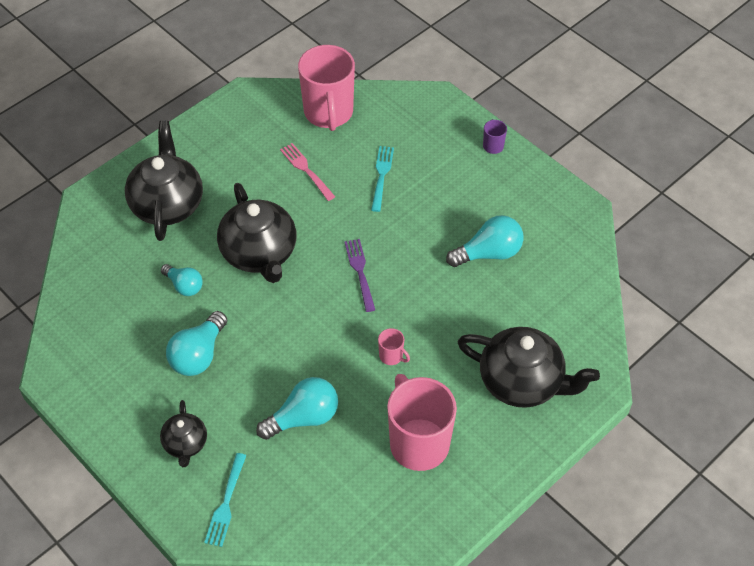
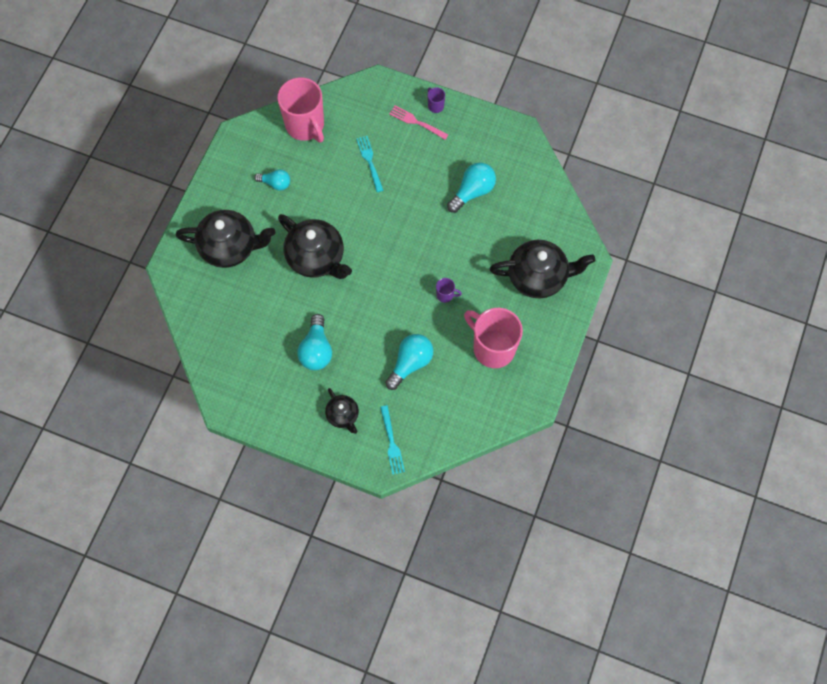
camera: 25 degrees left, 15 degrees up
black teapot [125,121,203,241] -> black teapot turned 120 degrees clockwise [175,210,275,268]
turquoise light bulb [161,264,203,296] -> turquoise light bulb moved to [254,169,290,191]
pink fork [280,143,335,201] -> pink fork moved to [389,105,449,140]
purple fork [344,239,375,312] -> none
pink mug [378,328,410,365] -> purple mug [436,278,462,303]

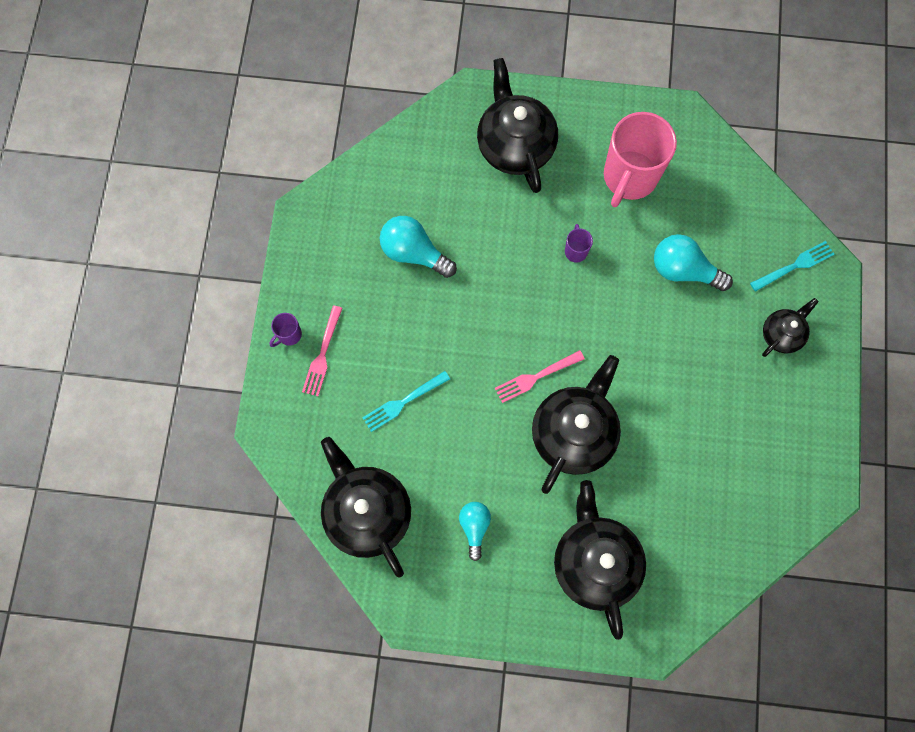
camera: 105 degrees left, 5 degrees up
pink mug [277,77,324,142] -> black teapot [321,437,411,577]
turquoise light bulb [297,314,332,370] -> none
none -> pink fork [495,350,585,403]

